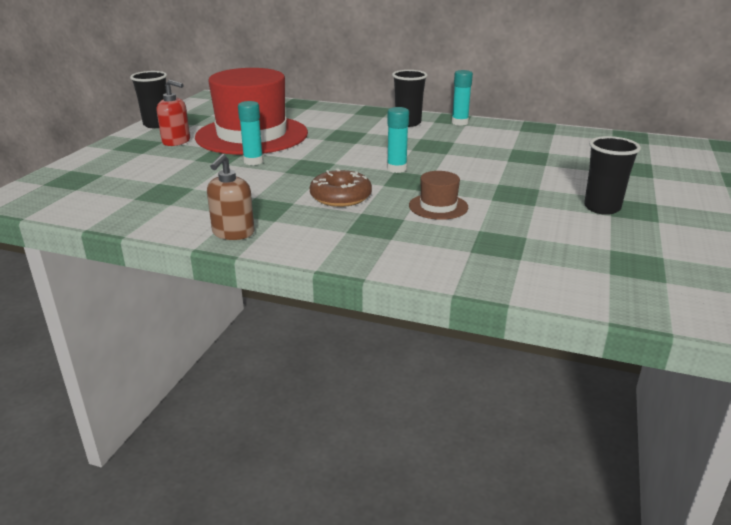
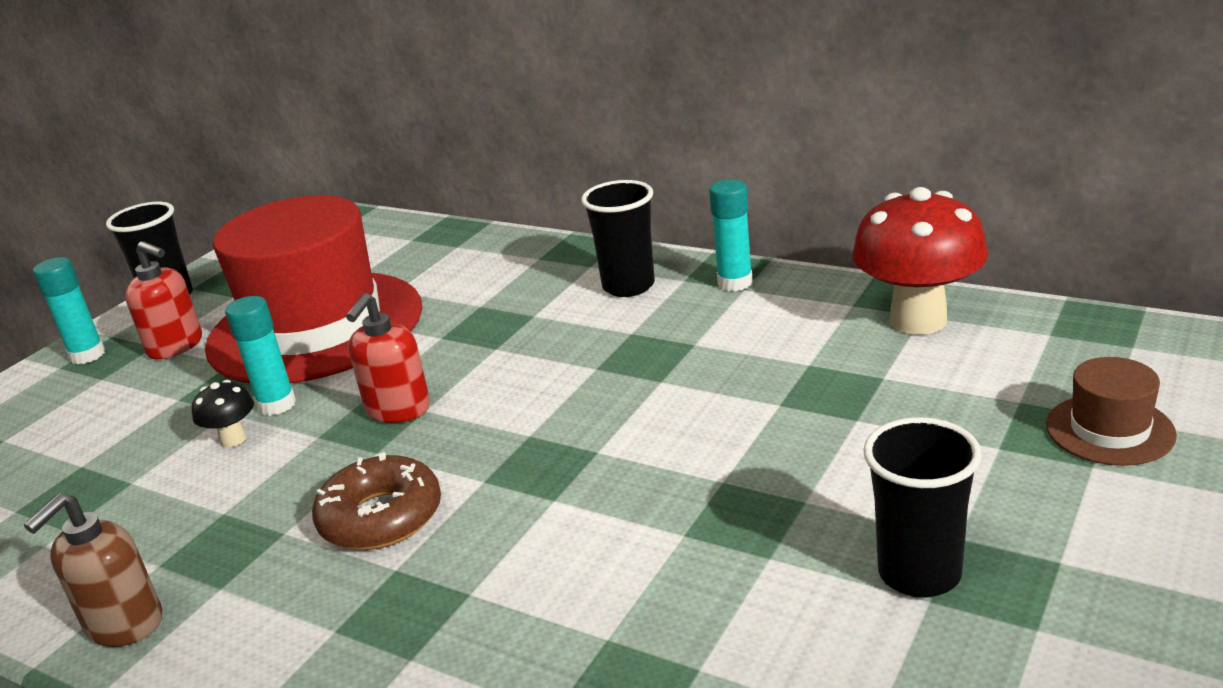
camera: 15 degrees right, 0 degrees up
turquoise glue stick [387,107,409,173] -> turquoise glue stick moved to [33,257,105,365]
brown hat [409,171,468,220] -> brown hat moved to [1046,357,1177,466]
none -> black mushroom [192,380,254,447]
none -> red soap dispenser [346,293,430,423]
none -> red mushroom [853,187,988,335]

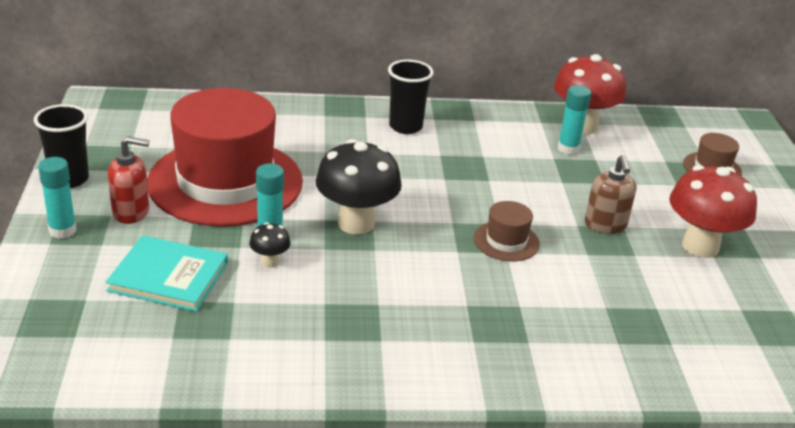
camera: 40 degrees left, 5 degrees up
brown soap dispenser [24,493,162,647] -> brown soap dispenser moved to [585,155,636,234]
brown donut [312,452,441,550] -> none
red soap dispenser [346,293,430,423] -> black mushroom [316,139,402,235]
turquoise glue stick [709,179,753,291] -> turquoise glue stick moved to [558,85,591,155]
black cup [863,417,982,597] -> red mushroom [669,165,757,258]
none -> turquoise book [106,235,228,312]
none -> brown hat [474,201,540,261]

